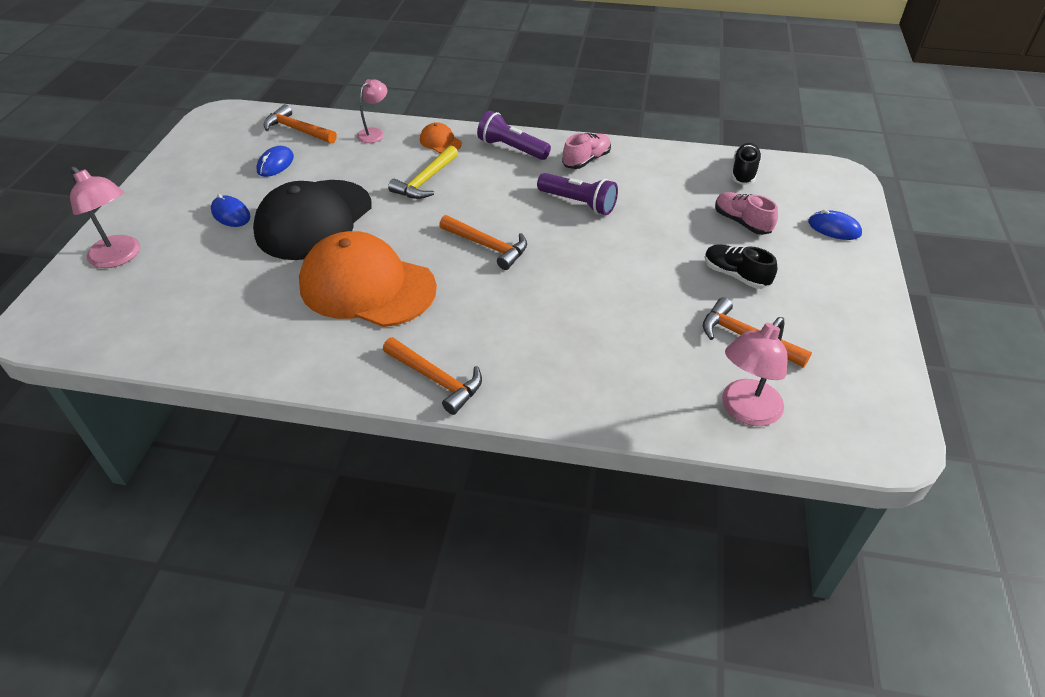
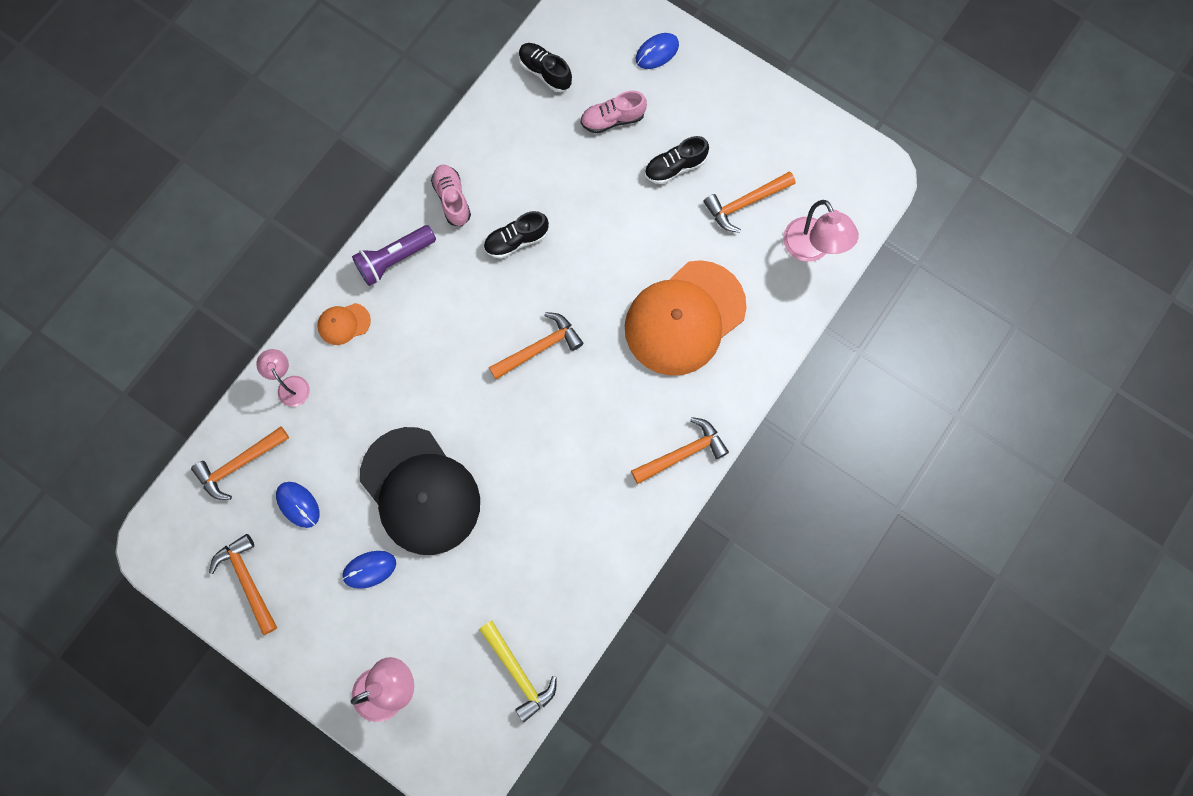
camera: 65 degrees left, 30 degrees up
orange cap [299,231,437,327] -> orange cap moved to [625,260,747,376]
yellow hammer [388,145,458,199] -> yellow hammer moved to [479,621,557,722]
purple flashlight [537,173,618,215] -> black shoe [484,211,549,259]
none -> orange hammer [209,534,277,635]

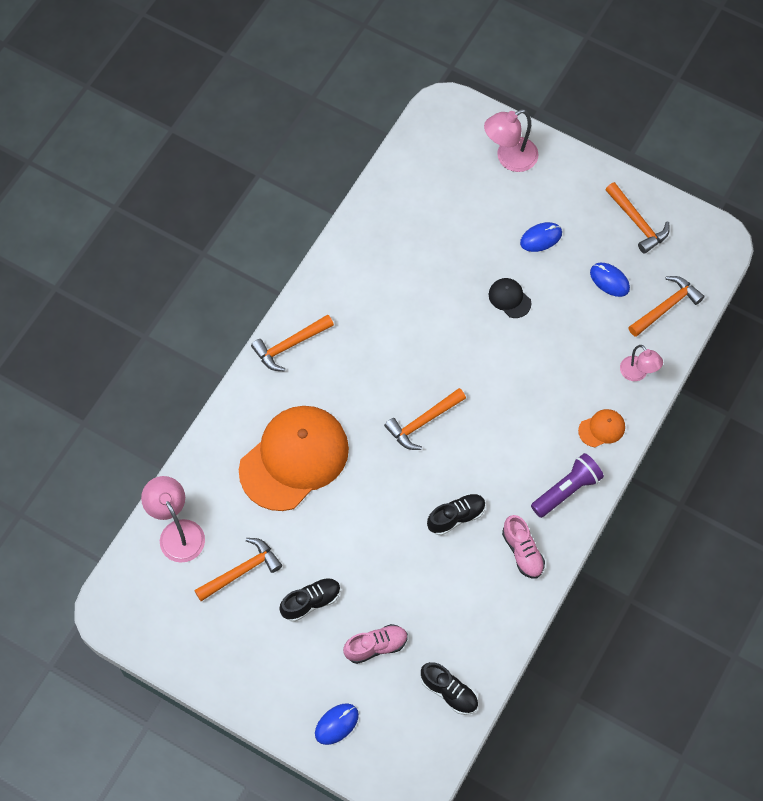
camera: 175 degrees right, 10 degrees down
black cap [360,427,480,555] -> black cap [489,278,532,318], size x0.41
yellow hammer [479,621,557,722] -> none

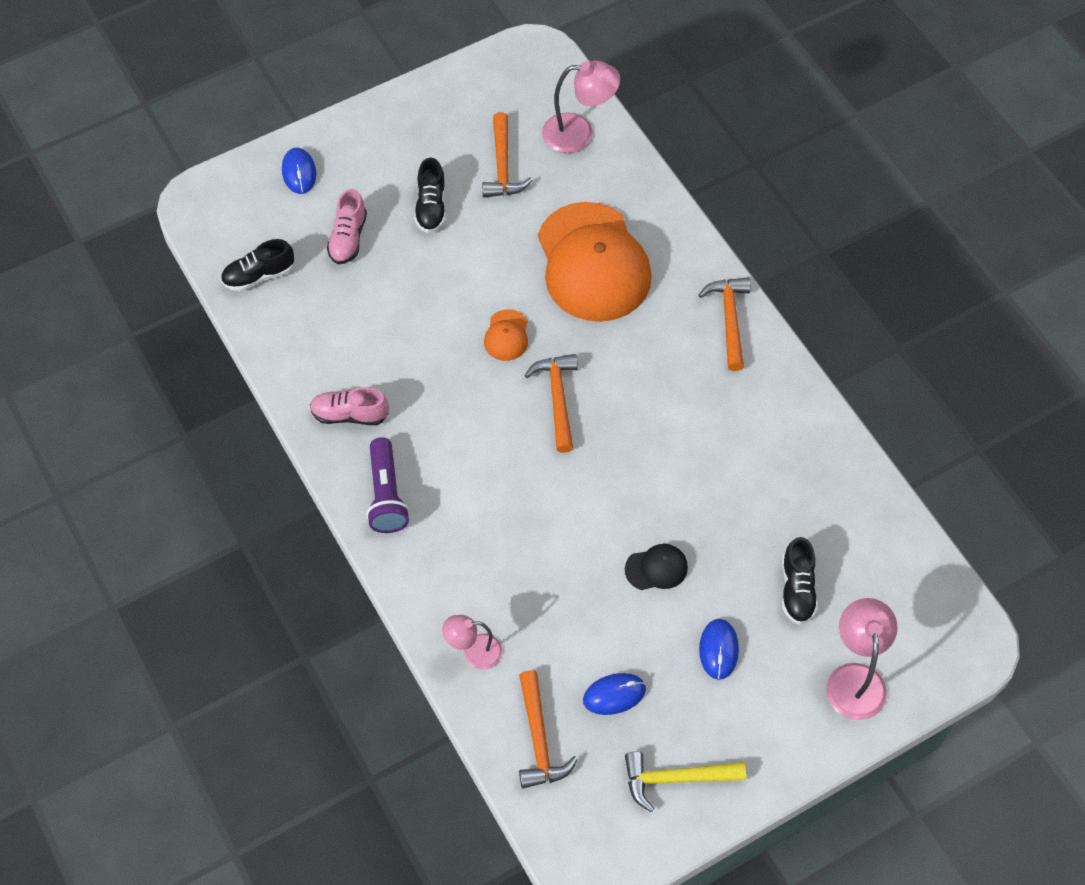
camera: 120 degrees right, 5 degrees down
black shoe [427,493,486,536] -> black shoe moved to [782,537,818,625]
orange cap [578,409,625,447] -> orange cap moved to [484,309,528,361]
orange hammer [606,182,670,254] -> yellow hammer [625,752,746,812]

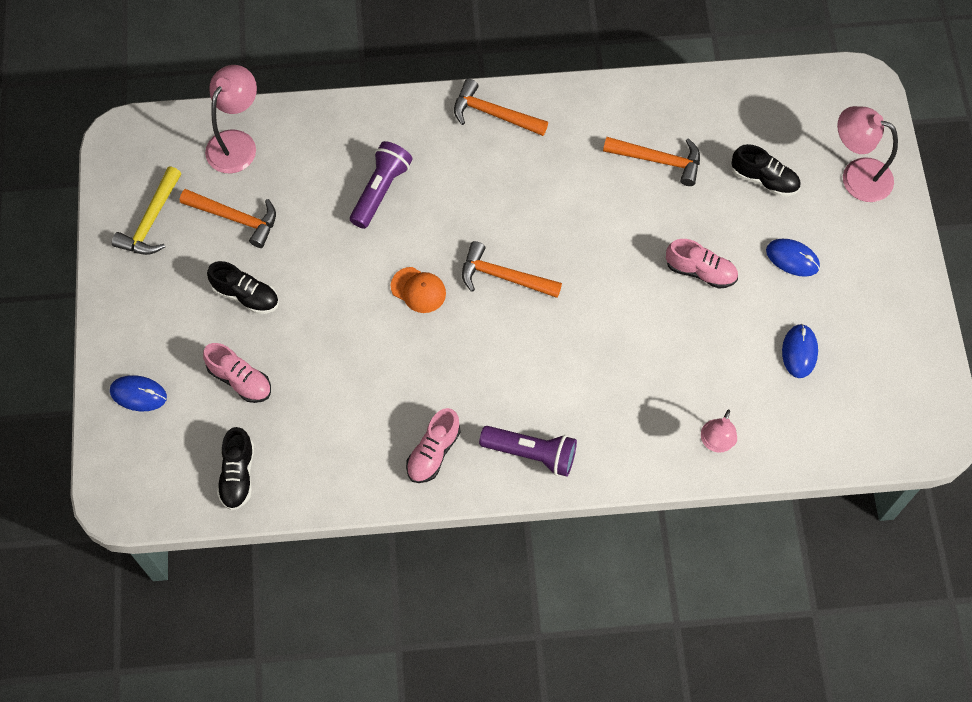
camera: 65 degrees left, 5 degrees up
orange hammer [519,670,578,788] -> orange hammer moved to [603,137,700,186]
orange cap [538,202,652,322] -> purple flashlight [350,141,412,229]
black cap [625,544,688,590] -> pink shoe [666,239,738,289]
yellow hammer [625,752,746,812] -> yellow hammer moved to [112,166,181,255]

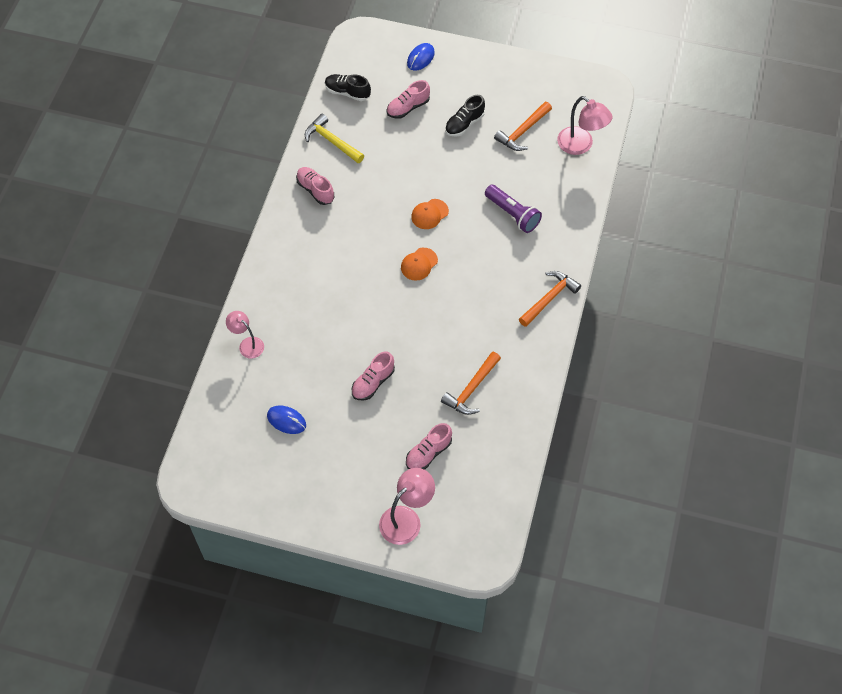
camera: 110 degrees right, 5 degrees down
yellow hammer [112,166,181,255] -> yellow hammer moved to [305,113,364,163]
orange hammer [462,241,562,298] -> orange cap [401,248,438,281]
purple flashlight [479,426,577,477] -> none
black shoe [731,144,801,197] -> pink shoe [406,423,452,470]
blue mouse [766,239,820,277] -> none

